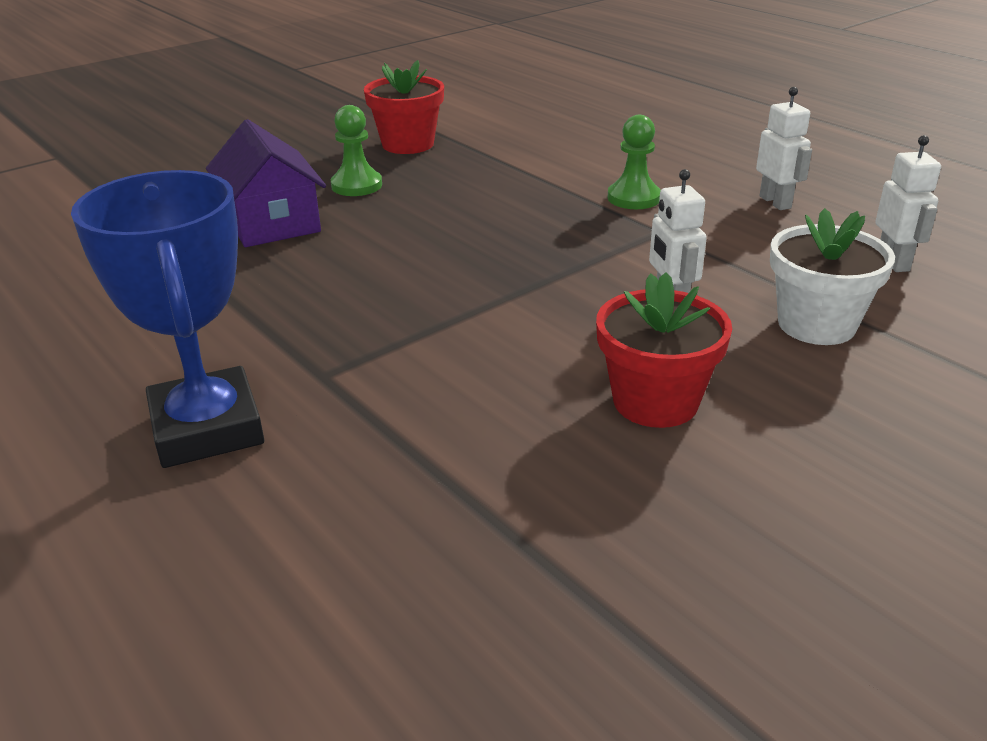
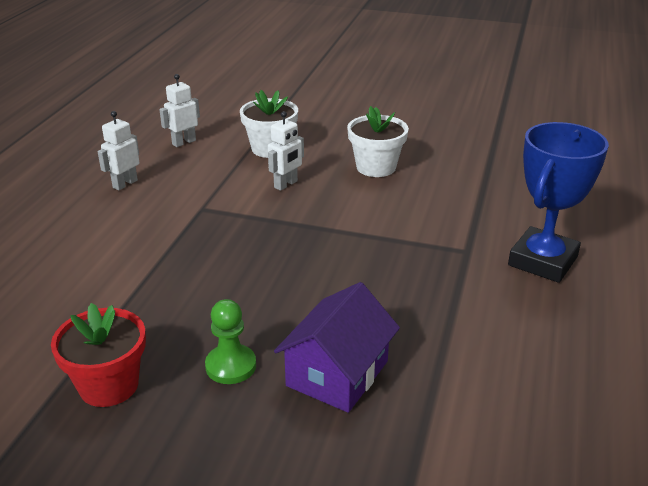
camera: 125 degrees left, 0 degrees up
red flower pot [596,272,732,428] -> white flower pot [347,106,409,177]
green pawn [607,115,661,209] -> none

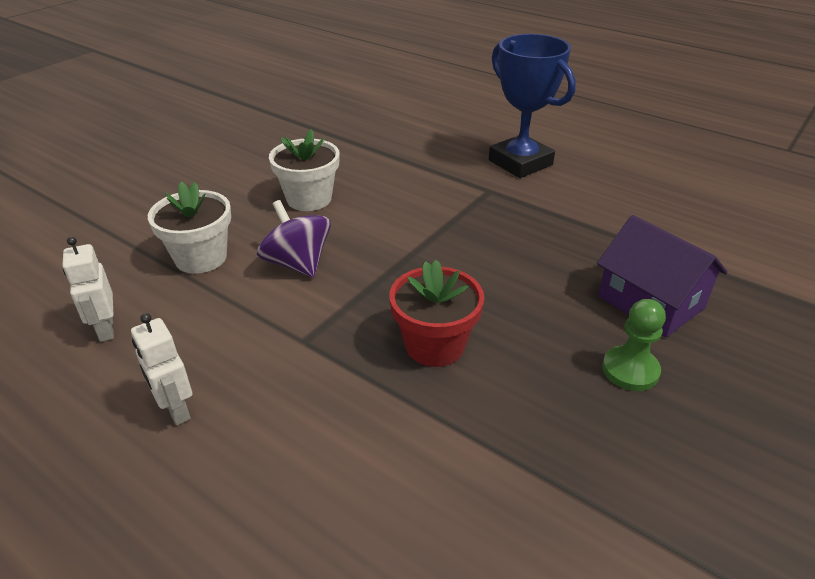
camera: 70 degrees left, 5 degrees up
red flower pot [51,303,146,407] -> red flower pot moved to [390,260,484,367]
white robot [268,111,304,191] -> purple spinning top [257,200,331,278]

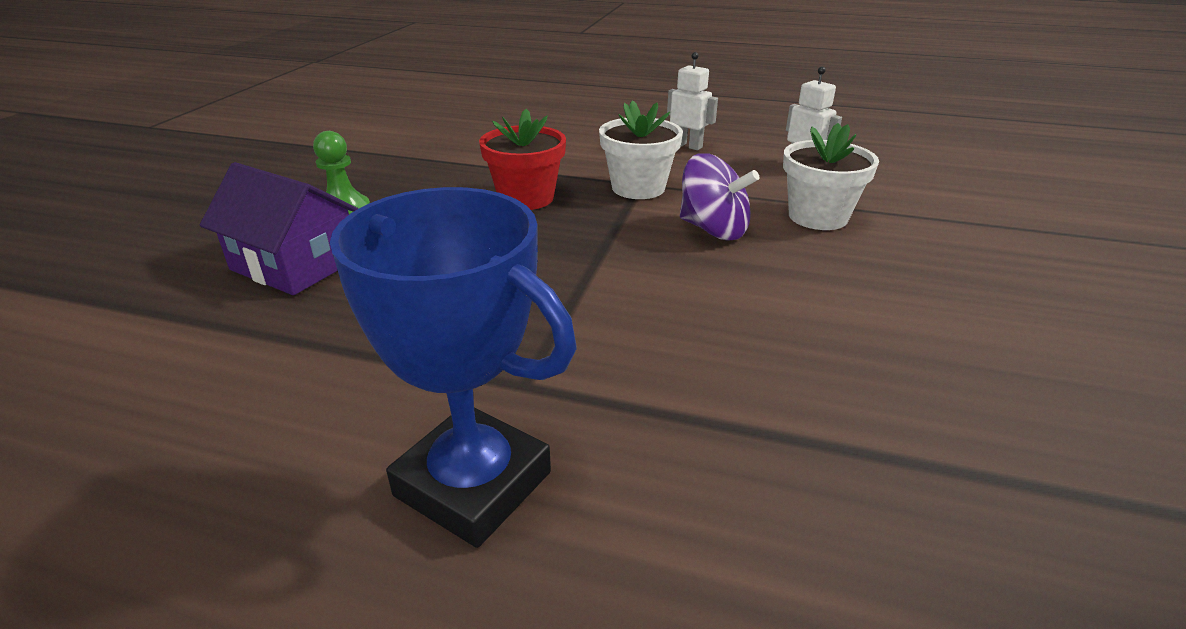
camera: 160 degrees right, 5 degrees down
white flower pot [269,129,340,211] -> white flower pot moved to [599,100,683,199]

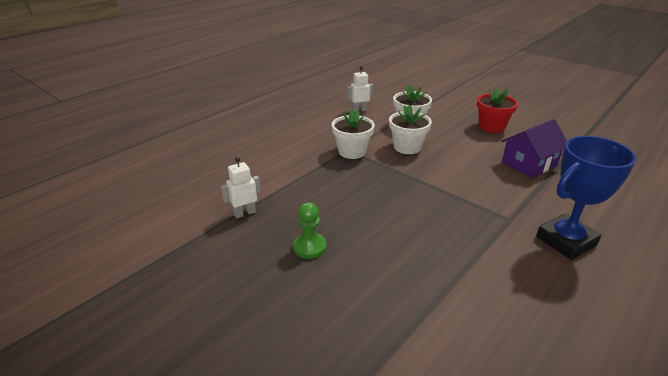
camera: 65 degrees left, 0 degrees up
purple house [200,162,359,295] -> purple house moved to [501,119,567,178]
red flower pot [479,109,566,210] -> red flower pot moved to [477,88,518,133]
white robot [667,52,718,150] -> white robot moved to [221,157,261,218]
purple spinning top [680,153,760,240] -> white flower pot [389,105,432,154]

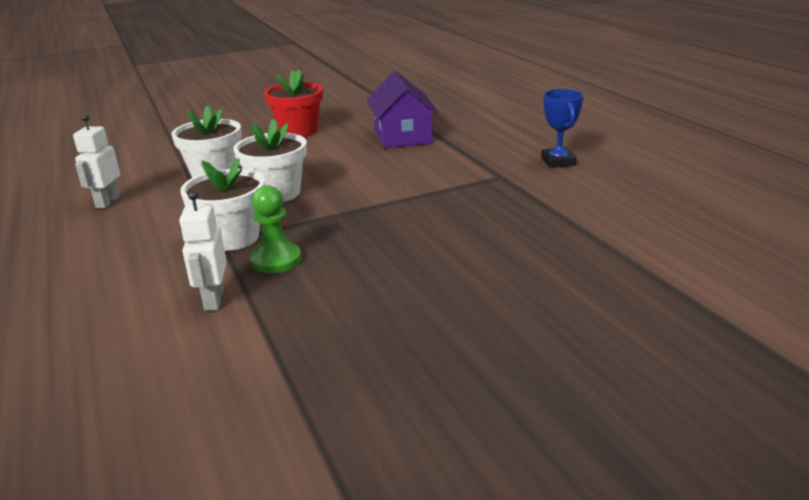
camera: 65 degrees left, 5 degrees down
white robot [221,157,261,218] -> white robot moved to [179,191,227,311]
green pawn [293,202,327,259] -> green pawn moved to [250,185,302,273]
blue trophy [536,136,637,260] -> blue trophy [541,89,584,168], size x0.55

